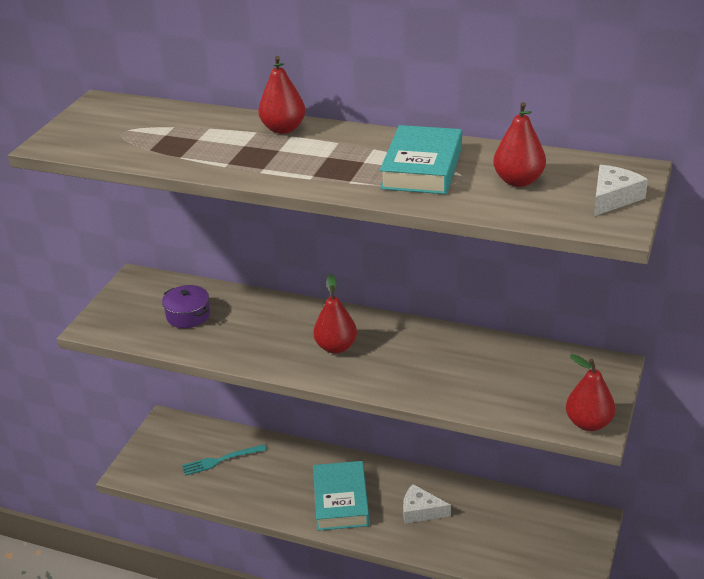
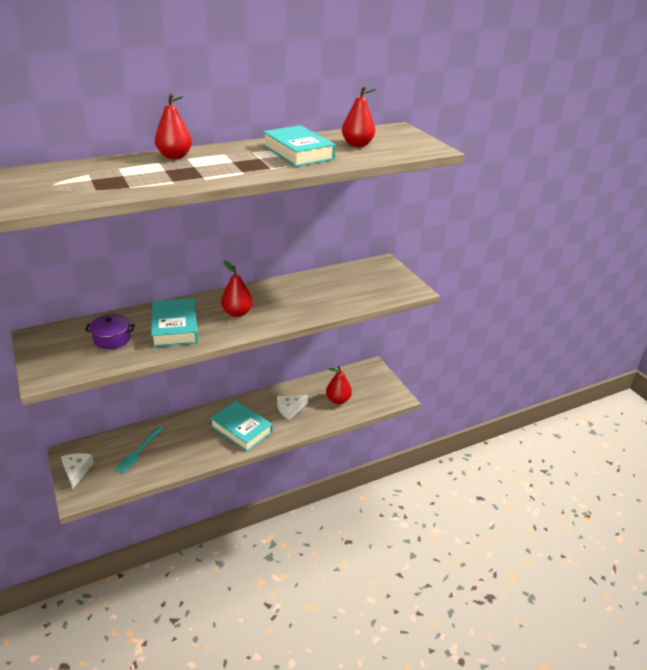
camera: 50 degrees left, 0 degrees up
red pear [566,354,615,431] -> red pear moved to [326,366,352,404]
white cheese [594,165,648,216] -> white cheese moved to [61,453,94,489]
none -> turquoise book [151,298,198,347]

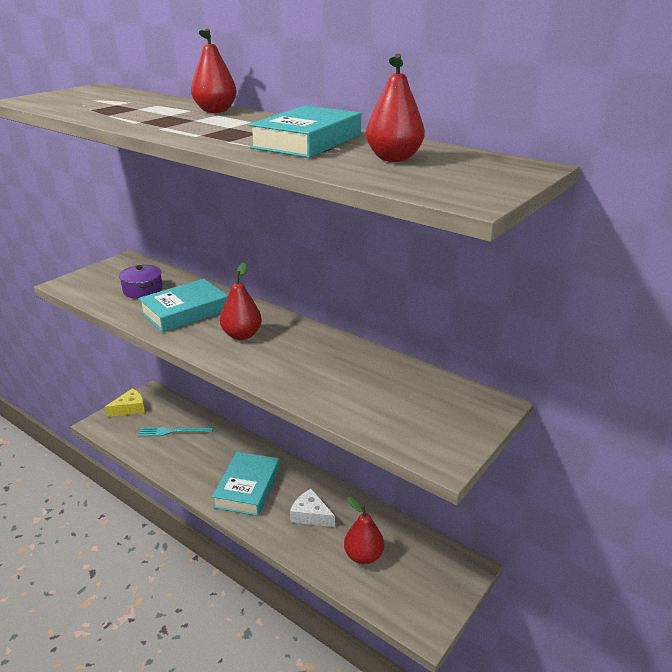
camera: 65 degrees right, 5 degrees down
white cheese [61,453,94,489] -> yellow cheese [105,388,145,417]

